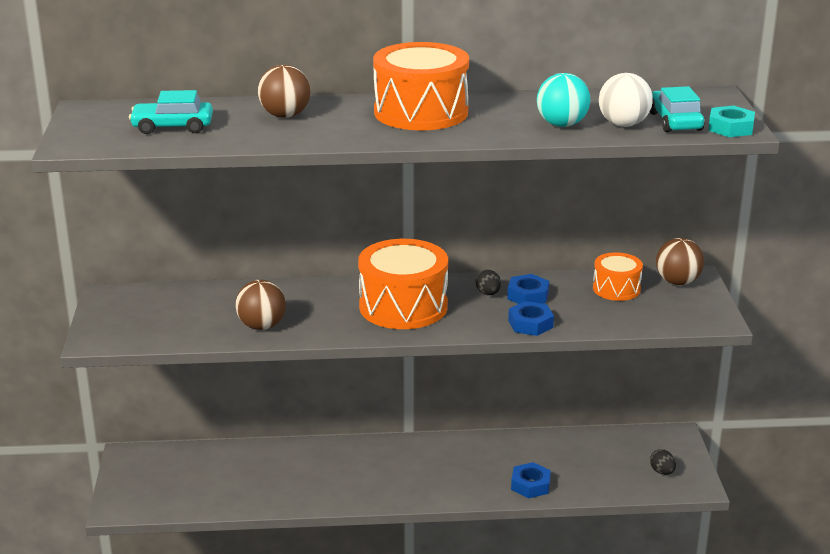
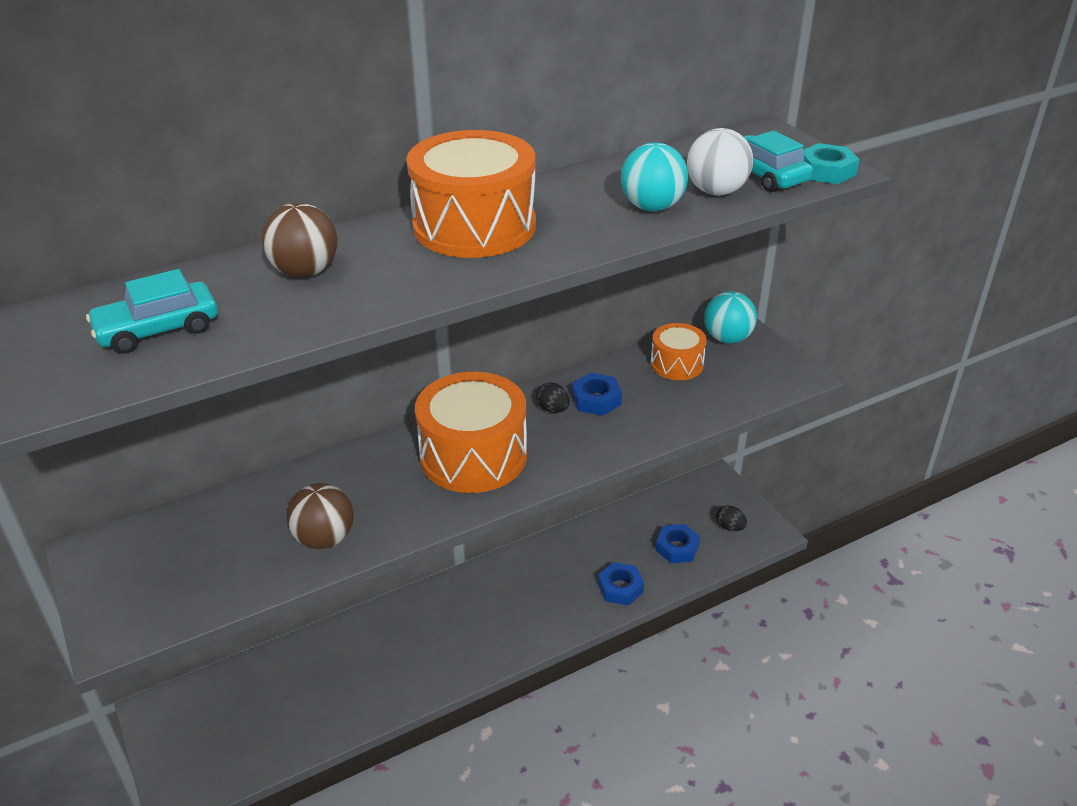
camera: 25 degrees left, 10 degrees up
blue nut [508,301,554,336] -> blue nut moved to [655,524,700,563]
brown ball [656,238,704,285] -> turquoise ball [705,291,757,343]

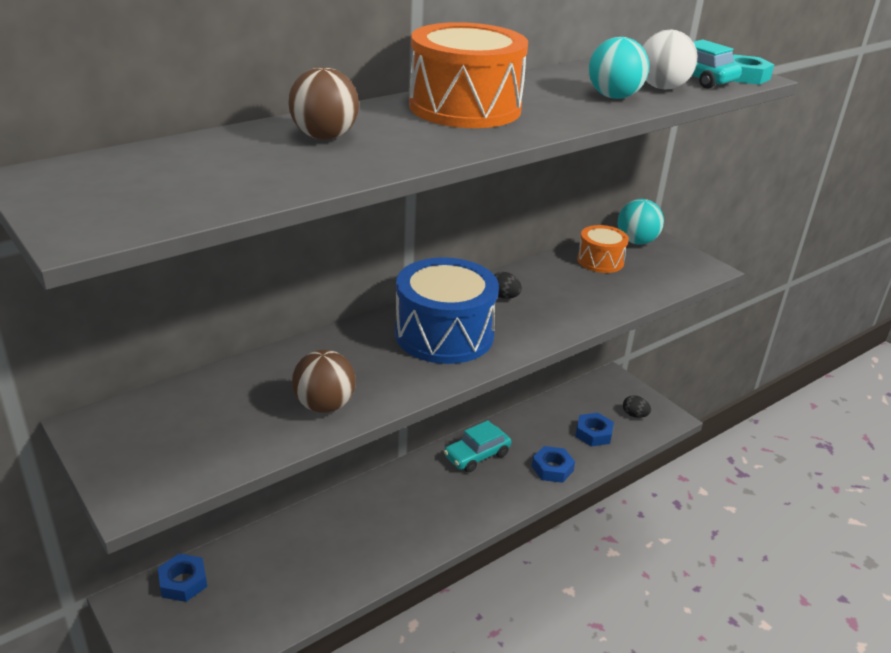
camera: 10 degrees left, 5 degrees down
turquoise car [86,269,218,354] -> turquoise car moved to [444,420,511,472]
orange drum [415,372,527,493] -> blue drum [395,257,499,364]
blue nut [572,373,622,416] -> blue nut moved to [158,554,207,602]

